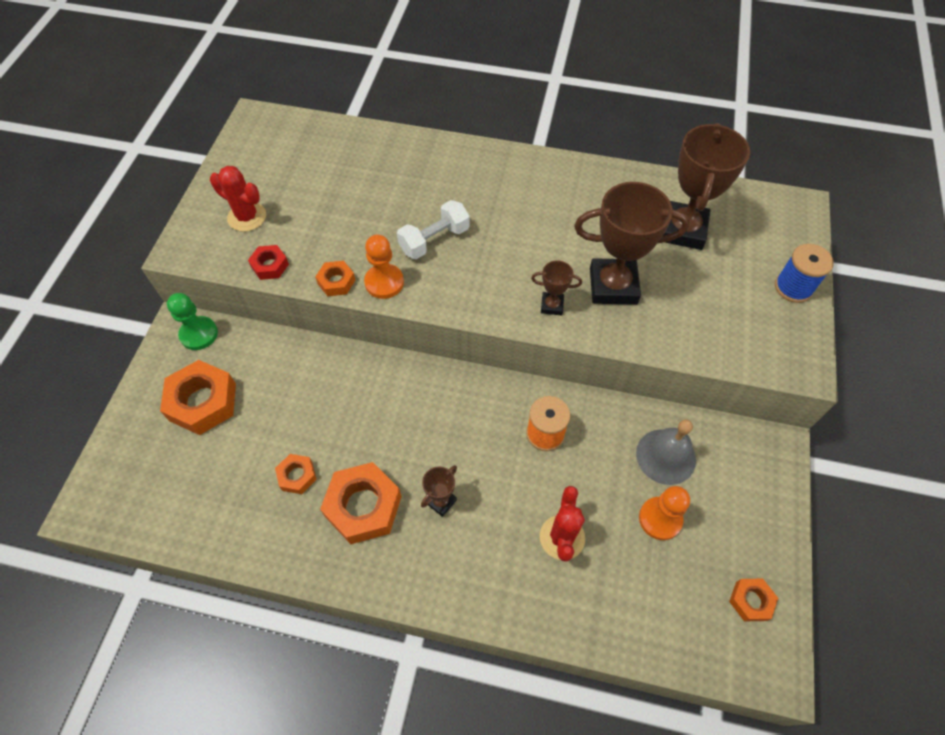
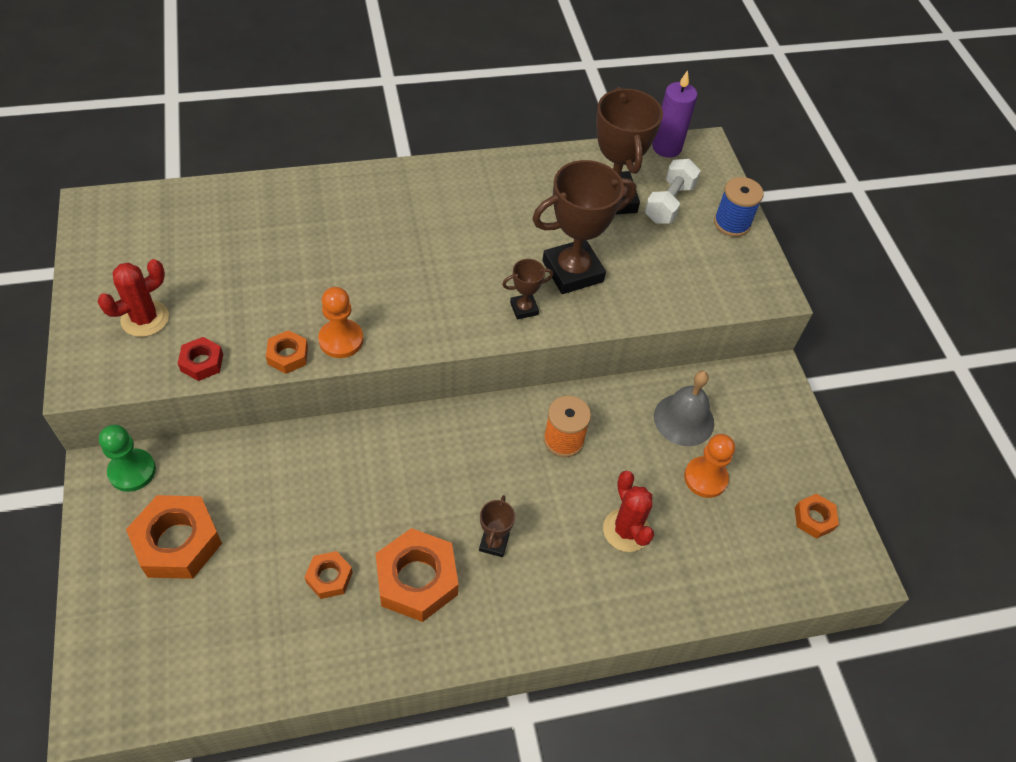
camera: 30 degrees left, 5 degrees down
red cactus [210,166,266,232] -> red cactus turned 45 degrees counterclockwise [98,259,169,337]
white dumbbell [397,200,470,259] -> white dumbbell moved to [645,159,701,224]
none -> purple candle [652,70,697,158]

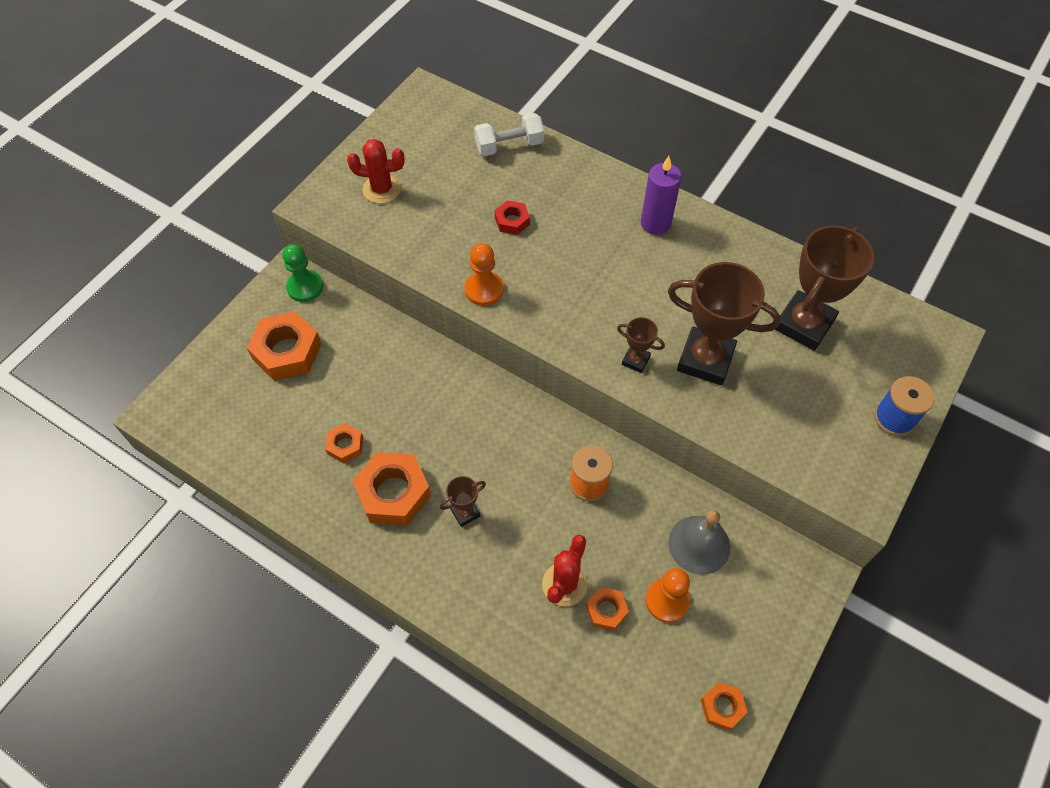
camera: 50 degrees right, 5 degrees up
red nut [178,337,223,381] -> red nut moved to [495,200,530,235]
orange nut [266,330,308,374] -> orange nut moved to [586,587,629,631]
white dumbbell [645,159,701,224] -> white dumbbell moved to [474,113,544,156]
purple candle [652,70,697,158] -> purple candle moved to [641,156,682,235]

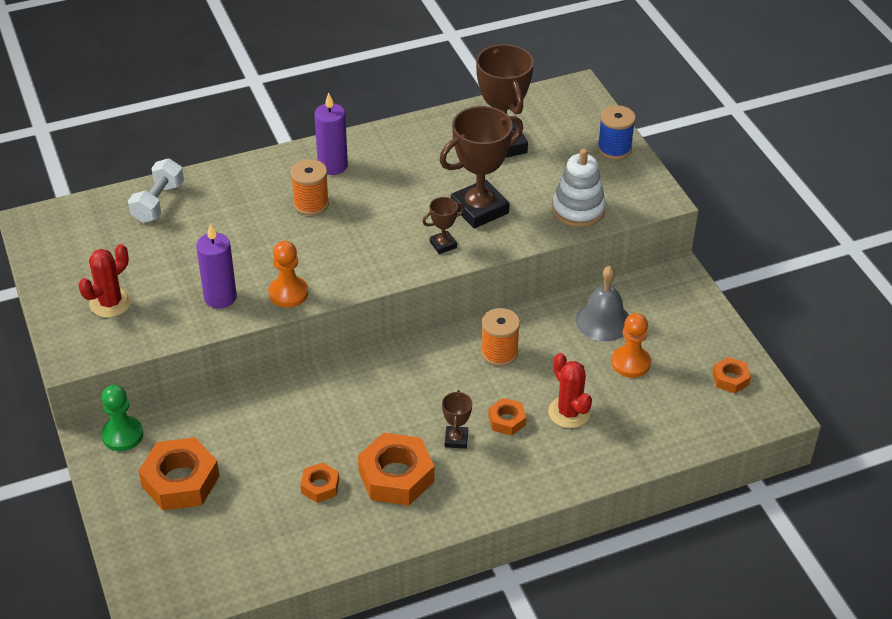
camera: 55 degrees left, 15 degrees down
red nut [495,200,530,235] -> none
orange nut [586,587,629,631] -> orange nut moved to [488,398,526,435]
none -> purple candle [196,224,237,309]
none -> orange spool [291,159,329,216]
none -> white stacking toy [552,148,606,227]

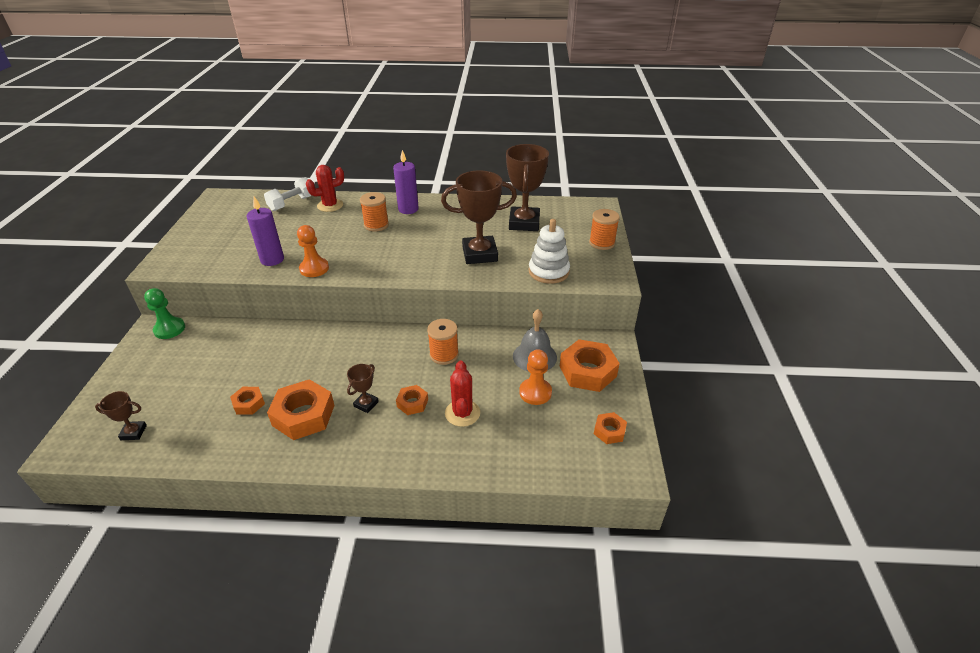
camera: 25 degrees right, 5 degrees down
red cactus [78,244,132,318] -> red cactus moved to [306,165,344,212]
orange nut [138,437,219,510] -> orange nut moved to [560,339,620,392]
brown trophy [422,197,465,254] -> brown trophy moved to [95,391,147,440]
blue spool [597,105,636,160] -> orange spool [589,209,620,250]

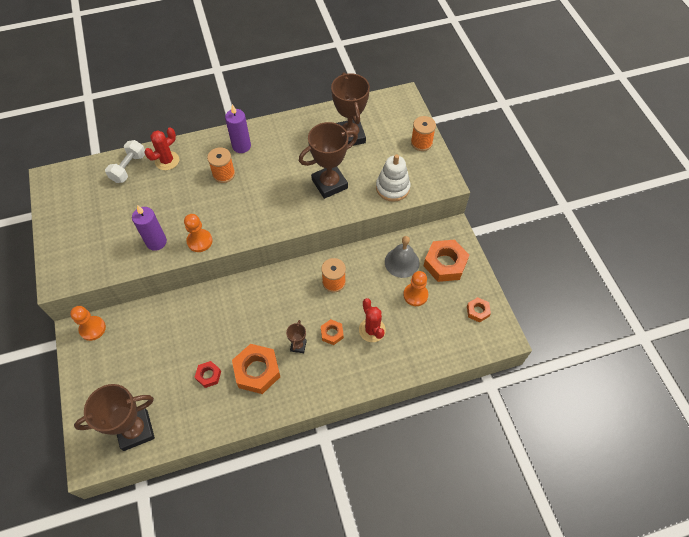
camera: 20 degrees left, 20 degrees up
brown trophy [95,391,147,440] -> brown trophy [74,384,155,451], size x2.13
green pawn [144,288,185,339] -> orange pawn [70,306,106,341]
orange nut [230,387,265,415] -> red nut [195,361,221,388]

